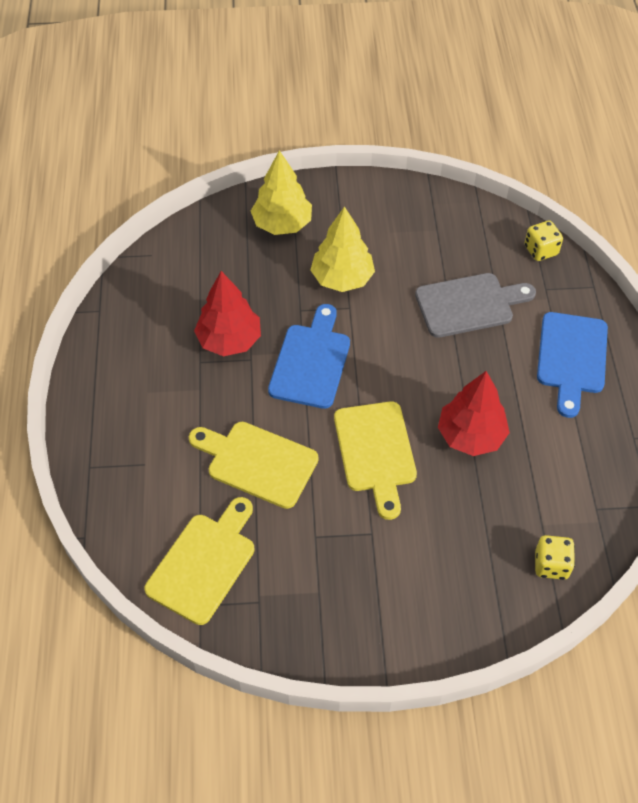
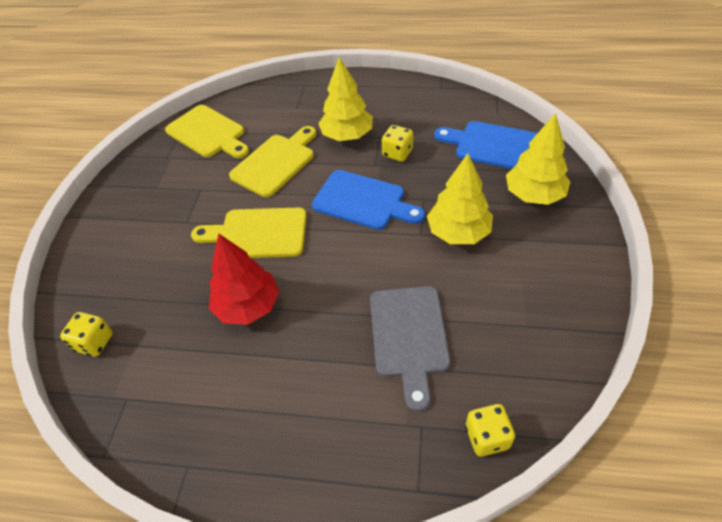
camera: 105 degrees right, 5 degrees down
red tree [194,271,261,356] -> yellow dice [382,125,413,162]
blue cutting board [537,312,608,418] -> blue cutting board moved to [434,121,538,169]
none -> yellow tree [318,57,373,141]

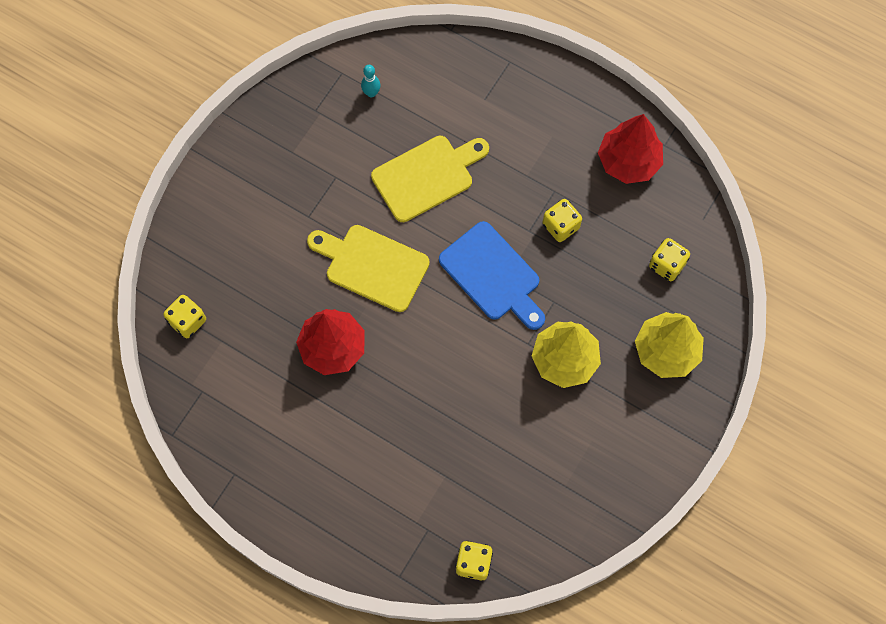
camera: 20 degrees right, 20 degrees up
yellow cutting board [165,105,249,158] -> turquoise bowling pin [361,65,381,97]
yellow tree [318,57,373,141] -> none
grey cutting board [370,286,450,412] -> none
blue cutting board [434,121,538,169] -> yellow dice [649,238,690,281]
none -> red tree [598,114,663,184]

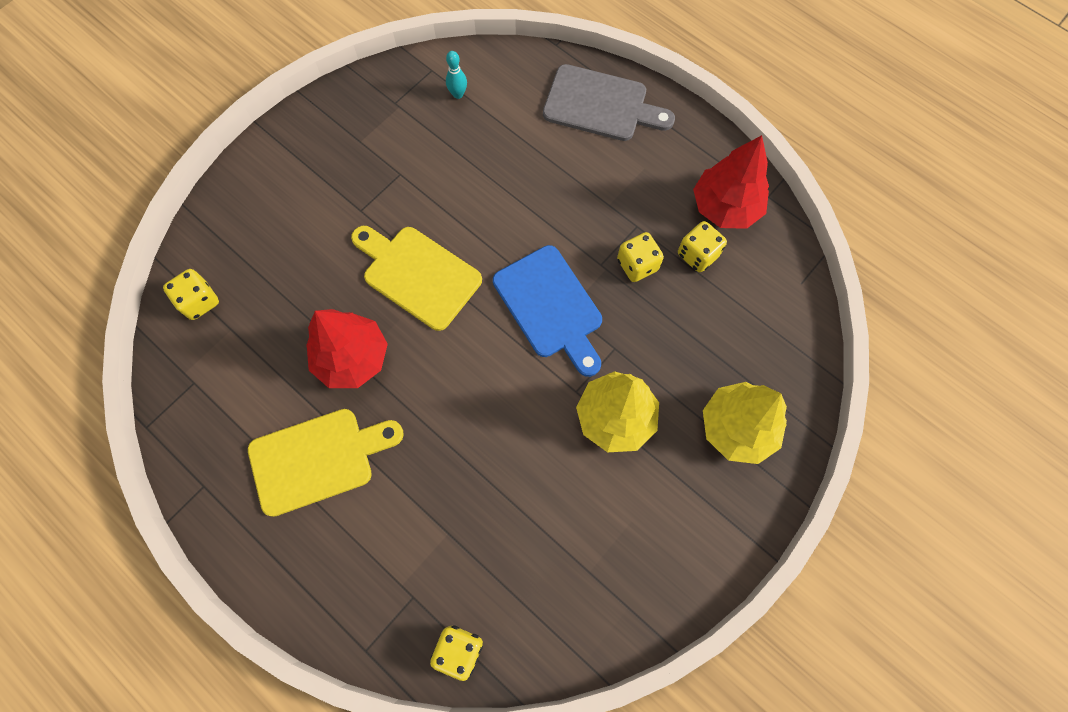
camera: 10 degrees right, 0 degrees up
yellow cutting board [371,136,489,222] -> yellow cutting board moved to [248,409,404,517]
yellow dice [649,238,690,281] -> yellow dice moved to [678,221,727,272]
none -> grey cutting board [543,64,675,141]

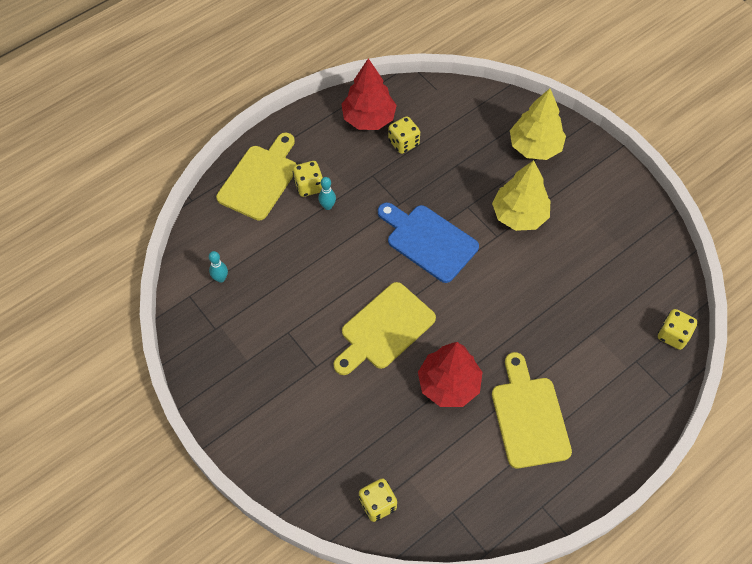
camera: 80 degrees left, 10 degrees down
blue cutting board [493,245,602,377] -> blue cutting board turned 120 degrees counterclockwise [378,203,479,283]
grey cutting board [543,64,675,141] -> yellow cutting board [216,133,297,221]
yellow dice [617,232,664,282] -> yellow dice moved to [292,161,323,197]
none -> turquoise bowling pin [318,177,336,210]

